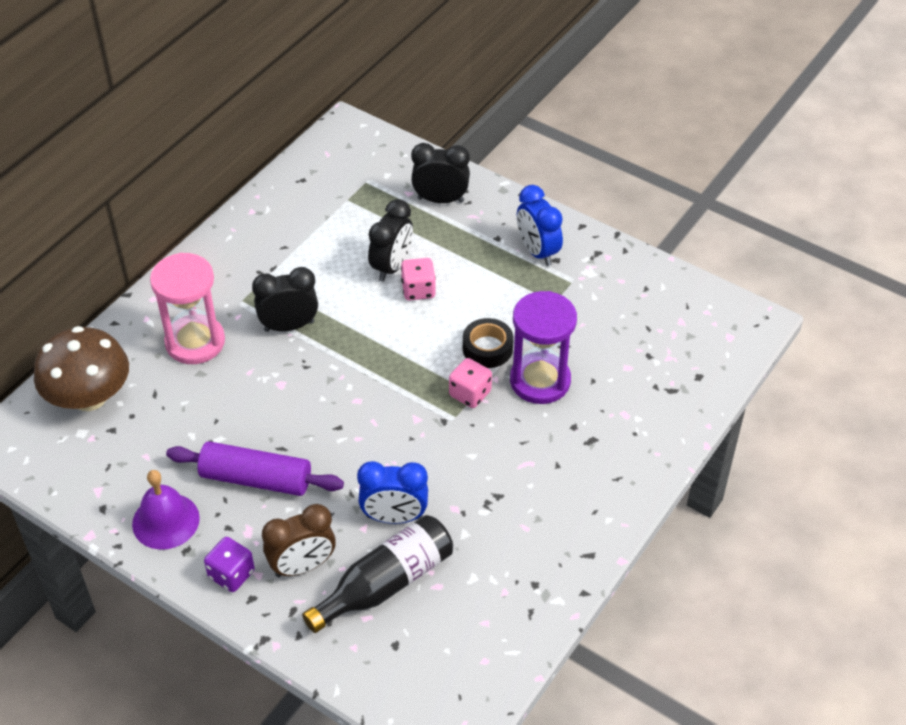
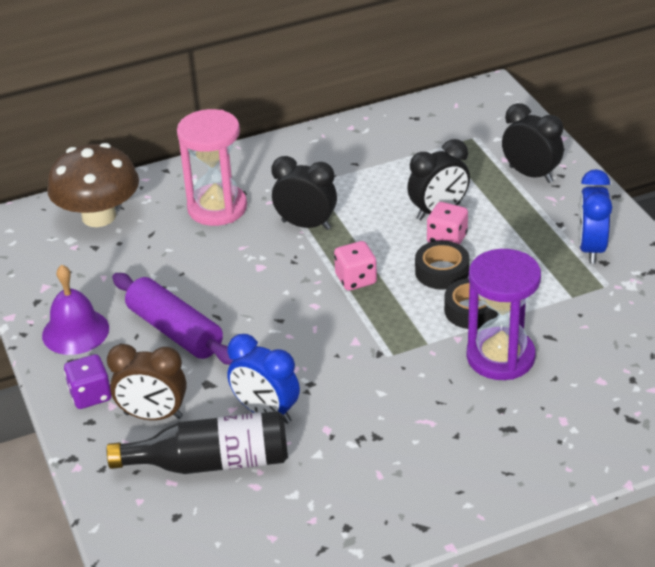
camera: 35 degrees right, 10 degrees down
pink dice [449,358,492,408] -> pink dice moved to [334,241,377,291]
none -> black tape [415,241,469,289]

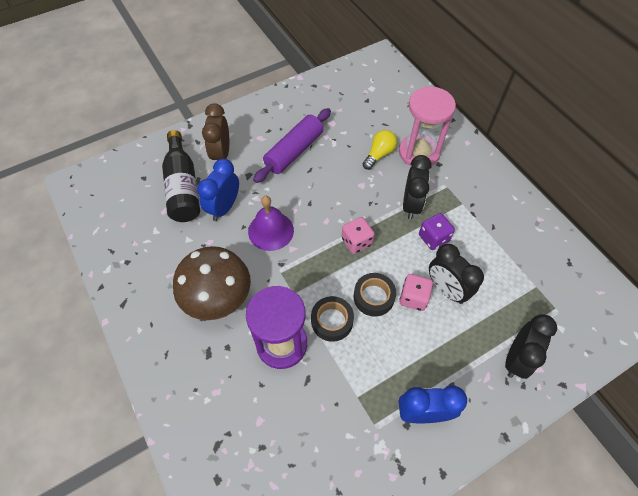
camera: 80 degrees right, 20 degrees up
purple bell [42,265,109,355] -> purple bell moved to [248,196,294,251]
brown mushroom [47,143,139,227] -> brown mushroom moved to [173,246,251,320]
purple dice [64,354,111,409] -> purple dice moved to [419,213,455,250]
none -> yellow light bulb [363,130,397,170]

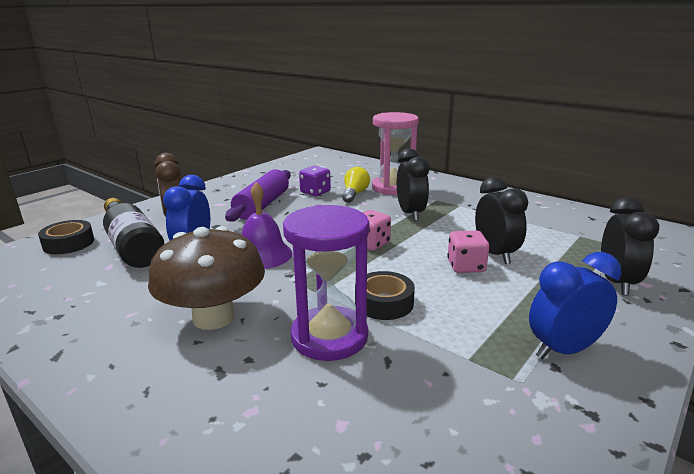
camera: 20 degrees left, 35 degrees down
black tape [354,273,396,317] -> black tape moved to [38,220,94,254]
purple dice [419,213,455,250] -> purple dice moved to [299,166,331,196]
black clock [429,244,484,304] -> black clock turned 135 degrees counterclockwise [475,177,528,264]

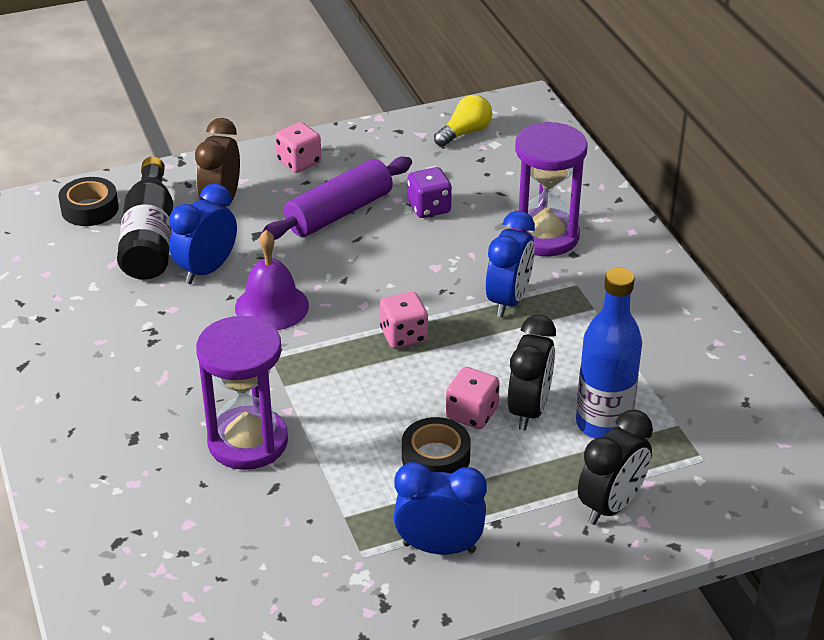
camera: 30 degrees right, 15 degrees up
brown mushroom [148,226,265,330] -> none
yellow light bulb [342,167,370,203] -> yellow light bulb moved to [434,95,492,147]
black tape [355,271,415,320] -> black tape moved to [402,417,471,474]
pink hourglass [372,112,419,195] -> purple hourglass [511,122,587,256]
black clock [397,148,429,221] -> blue clock [486,211,535,317]
none -> pink dice [275,122,321,173]
none -> blue bottle [576,267,642,439]

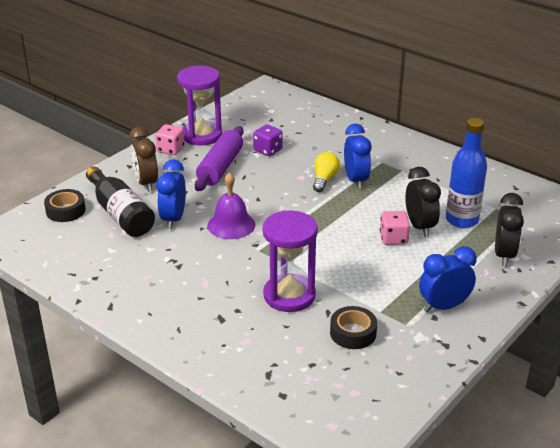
camera: 30 degrees left, 5 degrees down
pink dice [380,292,428,349] -> none
black tape [402,417,471,474] -> black tape moved to [330,306,377,349]
yellow light bulb [434,95,492,147] -> yellow light bulb moved to [313,152,340,192]
purple hourglass [511,122,587,256] -> purple hourglass moved to [177,66,222,146]

